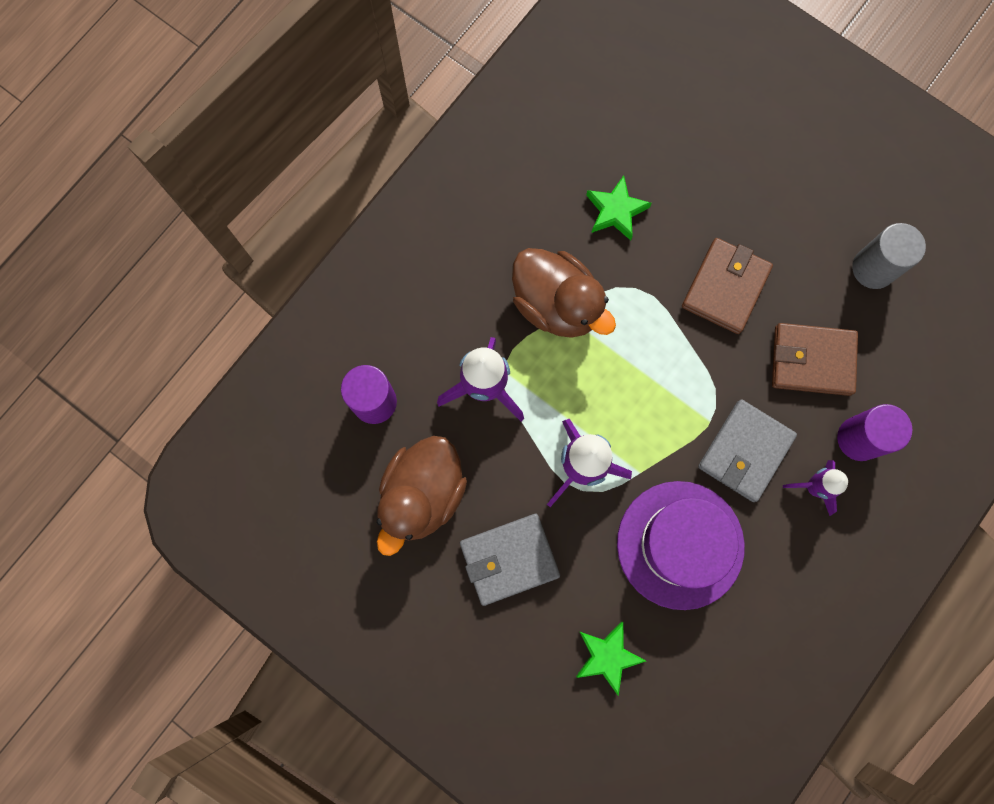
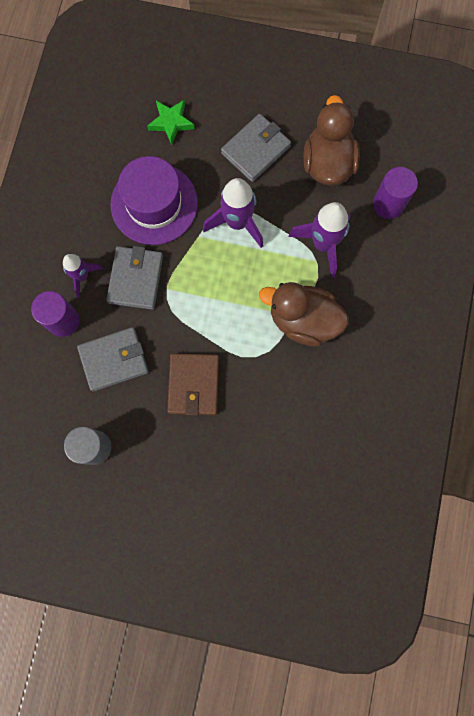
camera: 155 degrees right, 0 degrees up
green star [586,175,652,240] -> none
brown wallet [772,323,858,396] -> grey wallet [77,327,149,392]

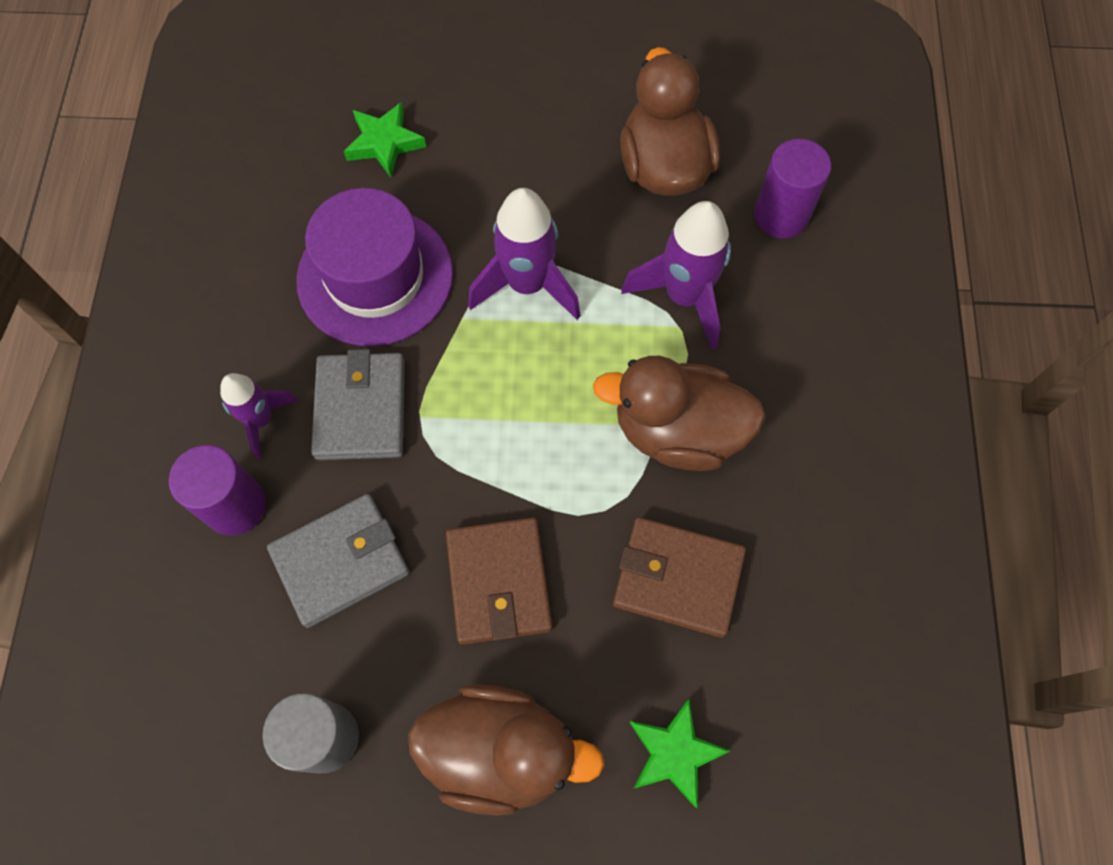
camera: 10 degrees left, 10 degrees down
grey wallet [221,114,291,182] -> none
none -> brown duck [408,684,605,816]
none -> brown wallet [613,517,746,638]
none -> green star [629,699,730,808]

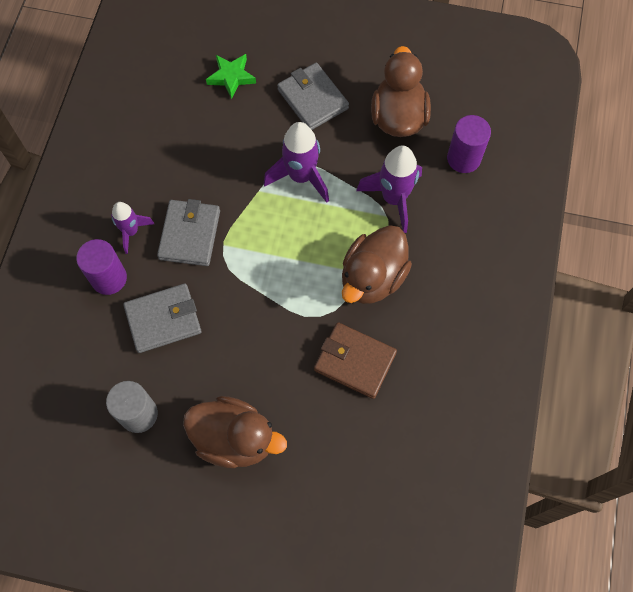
camera: 10 degrees right, 0 degrees up
purple hat [296,188,453,347] -> none
brown wallet [446,517,552,645] -> none
brown duck [593,356,766,471] -> brown duck turned 75 degrees counterclockwise [342,225,412,304]
green star [629,699,730,808] -> none
none -> grey wallet [277,63,349,130]

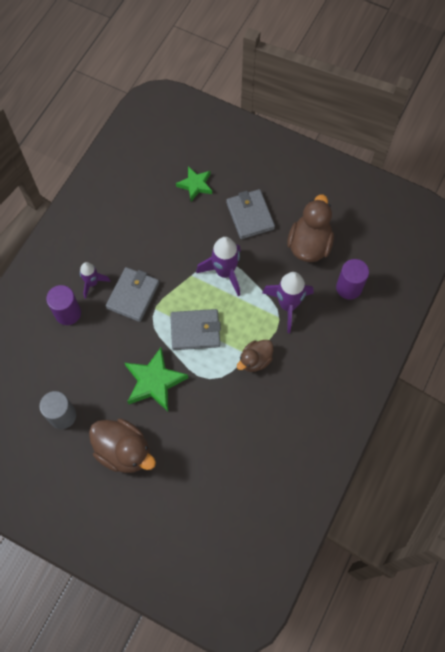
camera: 15 degrees right, 0 degrees up
grey wallet [123,284,201,353] -> grey wallet moved to [170,309,221,350]
brown wallet [314,322,397,399] -> none
brown duck [342,225,412,304] -> brown duck [237,340,273,372], size x0.61
none -> green star [125,348,188,412]

